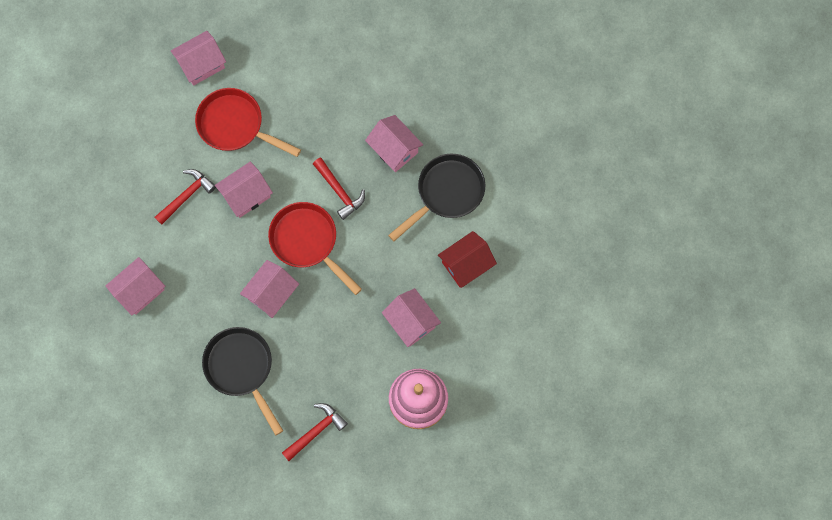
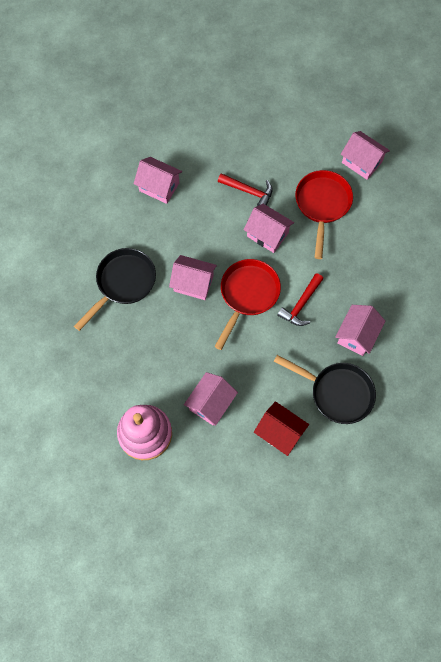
camera: 70 degrees right, 5 degrees down
red hammer [282,403,348,461] -> none

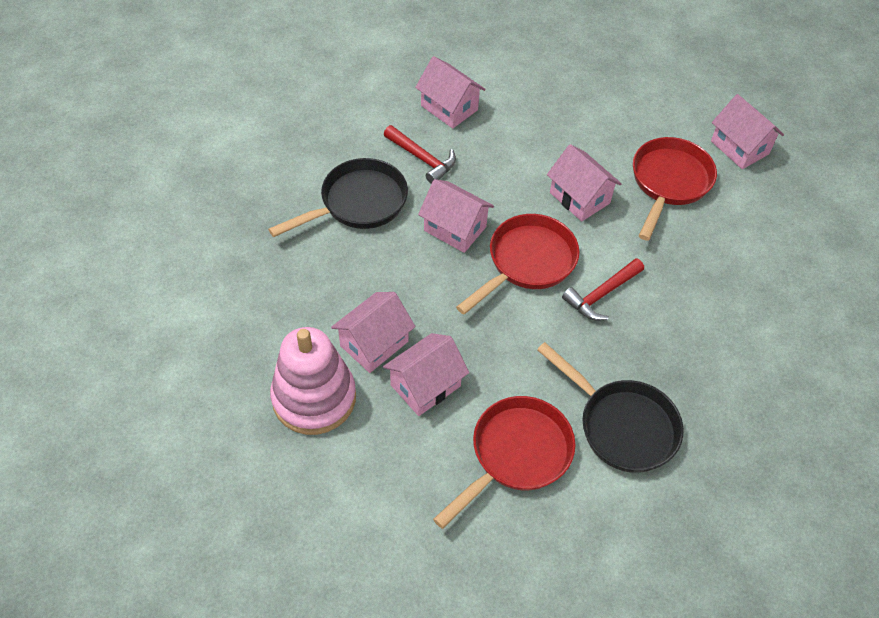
camera: 15 degrees right, 15 degrees down
red hammer [218,173,272,206] -> red hammer moved to [384,125,456,184]
red house [254,401,309,456] -> red pan [433,396,575,529]
pink house [336,305,385,356] -> pink house moved to [331,292,416,373]

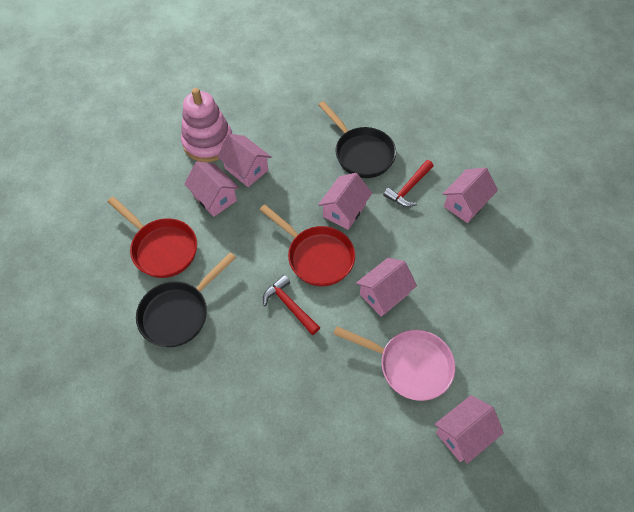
camera: 90 degrees right, 5 degrees up
red pan [633,137,717,241] -> pink pan [333,326,455,401]

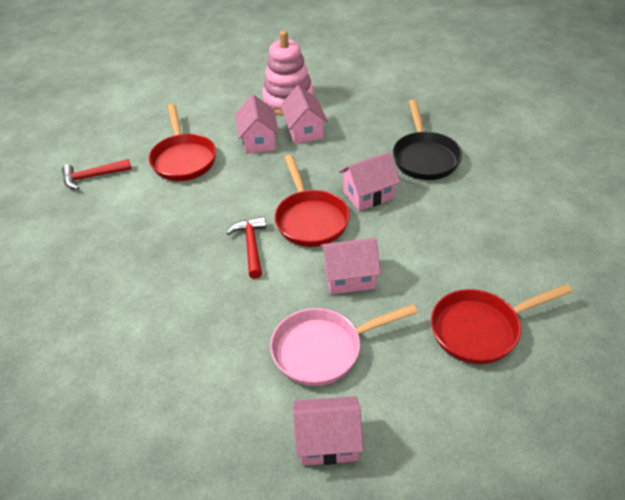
camera: 35 degrees right, 15 degrees down
black pan [136,252,236,347] -> none
pink pan [333,326,455,401] -> pink pan turned 105 degrees clockwise [270,304,418,386]
red hammer [383,160,434,207] -> red hammer moved to [62,159,131,190]
pink house [443,167,498,223] -> none
none -> red pan [431,284,572,364]

